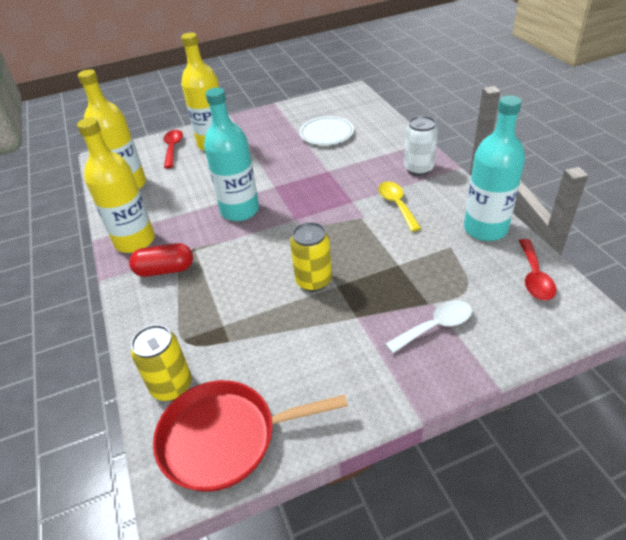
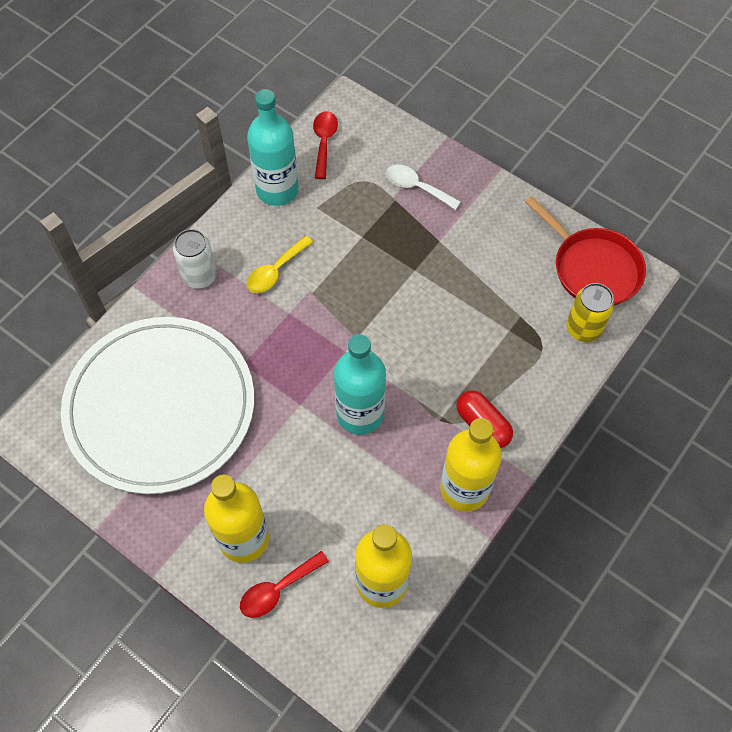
camera: 125 degrees left, 20 degrees up
yellow can [290,222,332,292] -> none
white plate [299,116,354,145] -> white plate [61,317,254,494], size x2.44
red spoon [519,239,557,300] -> red spoon turned 60 degrees counterclockwise [313,111,338,179]

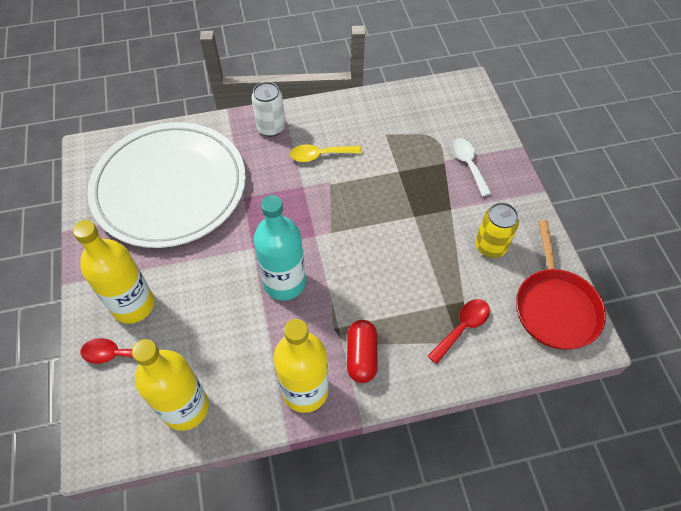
camera: 40 degrees right, 5 degrees down
turquoise bottle [247,89,299,206] -> none
red spoon [313,111,338,179] -> red spoon moved to [427,299,490,364]
yellow can [567,283,614,342] -> yellow can moved to [475,202,519,258]

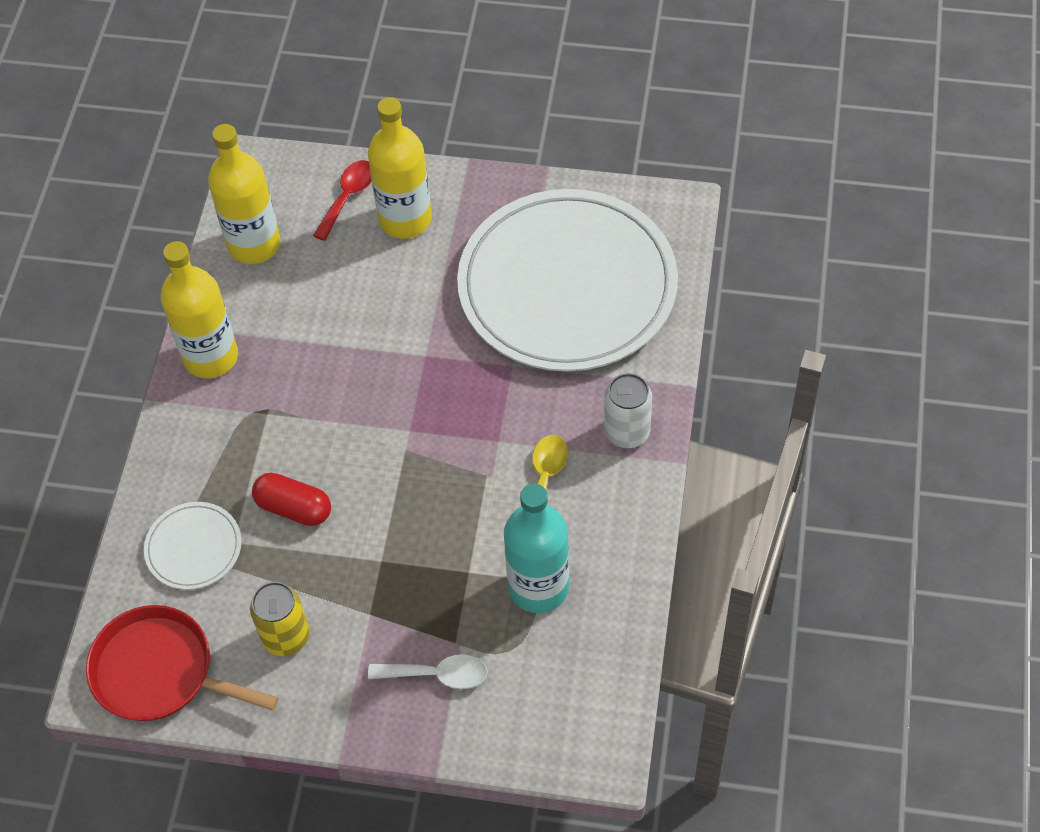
camera: 115 degrees right, 0 degrees up
turquoise bottle [254,195,306,301] -> turquoise bottle moved to [504,484,569,613]
red capsule [347,320,378,383] -> red capsule moved to [252,473,331,526]
red spoon [427,299,490,364] -> white plate [144,502,241,590]

